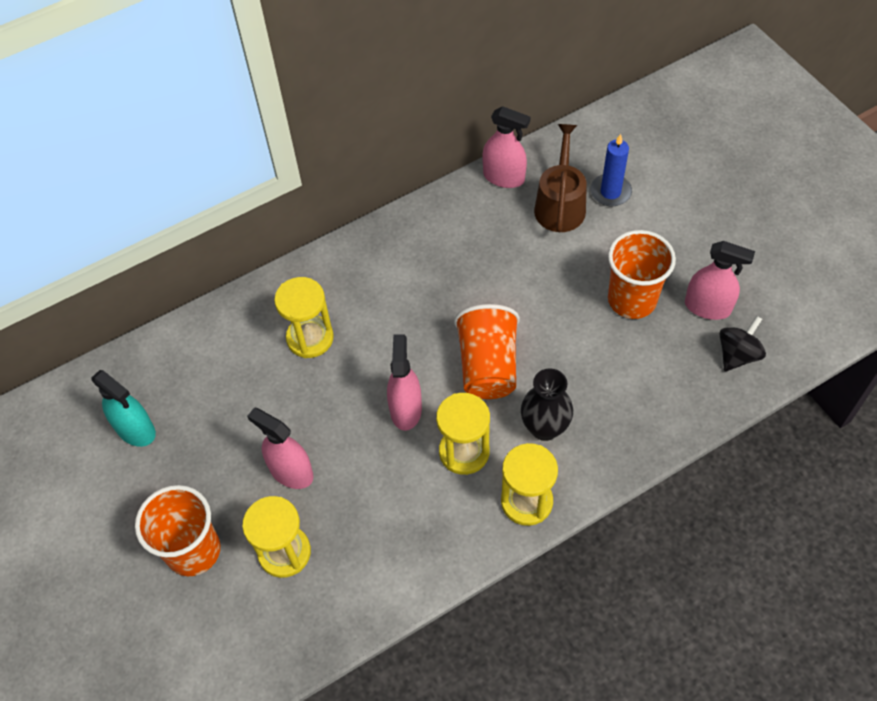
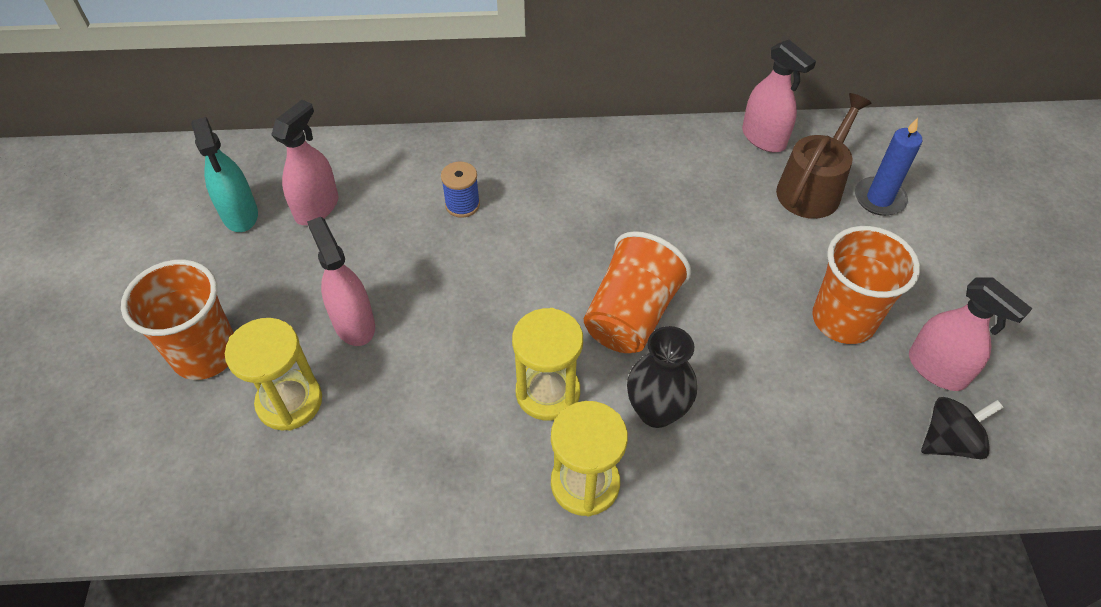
camera: 25 degrees right, 5 degrees down
yellow hourglass [274,277,334,358] -> blue spool [441,162,480,218]
pink spray bottle [387,334,422,431] -> pink spray bottle moved to [271,100,338,225]

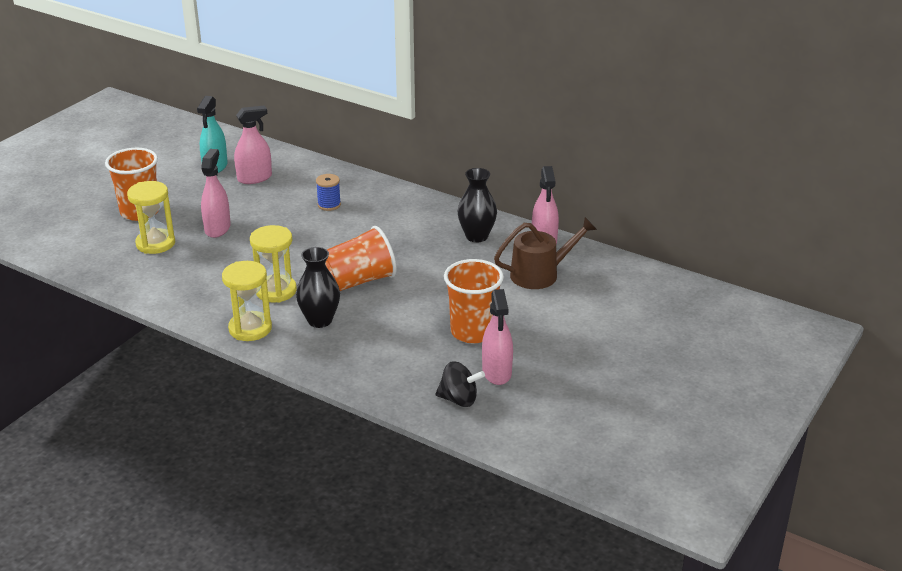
camera: 35 degrees right, 20 degrees down
blue candle [855,118,922,216] -> none
none -> black vase [458,168,497,243]

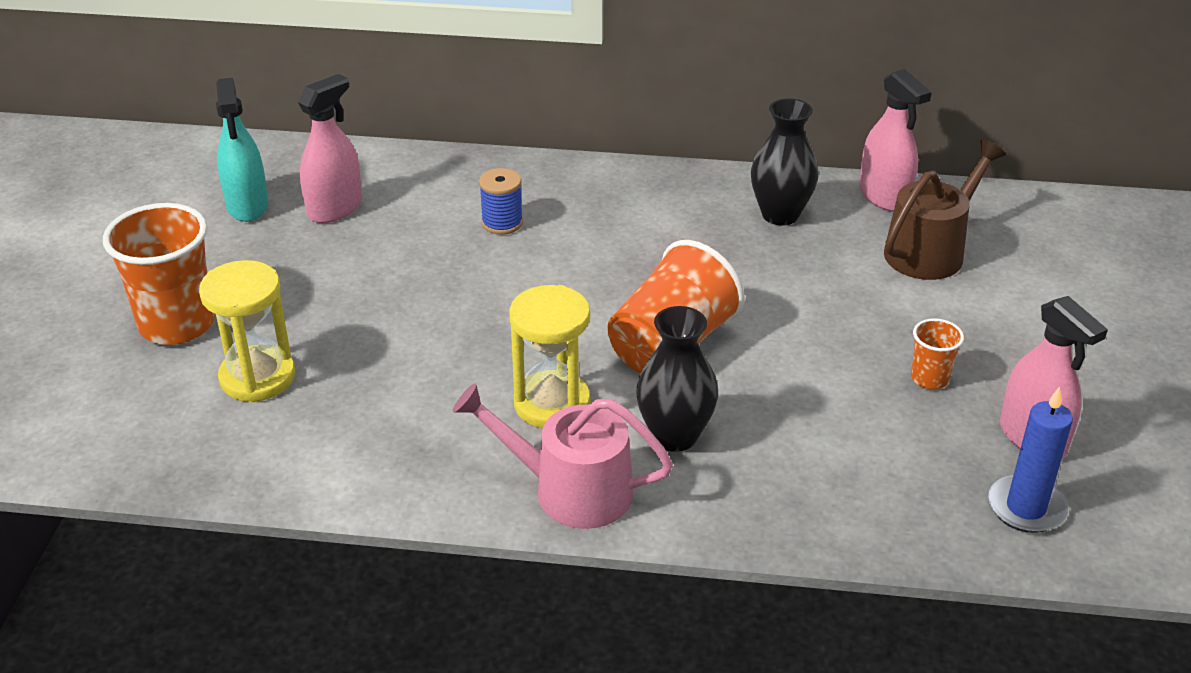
camera: 25 degrees left, 5 degrees up
pink spray bottle [201,149,231,238] -> none
yellow hourglass [222,261,272,341] -> pink watering can [453,383,673,529]
black spinning top [435,361,485,407] -> blue candle [987,386,1073,533]
orange cup [444,259,504,343] -> orange cup [911,318,964,389], size x0.49

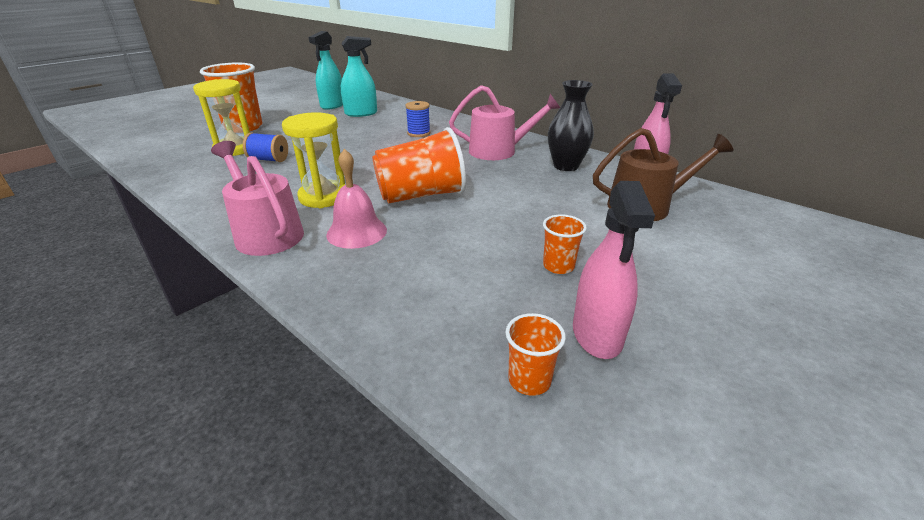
camera: 35 degrees right, 5 degrees down
pink spray bottle [298,74,362,223] -> turquoise spray bottle [341,36,377,117]
black vase [636,306,718,452] -> pink bell [326,149,387,249]
blue candle [987,386,1073,533] -> orange cup [505,313,566,396]
none -> blue spool [243,133,288,162]
none -> pink watering can [449,85,560,160]

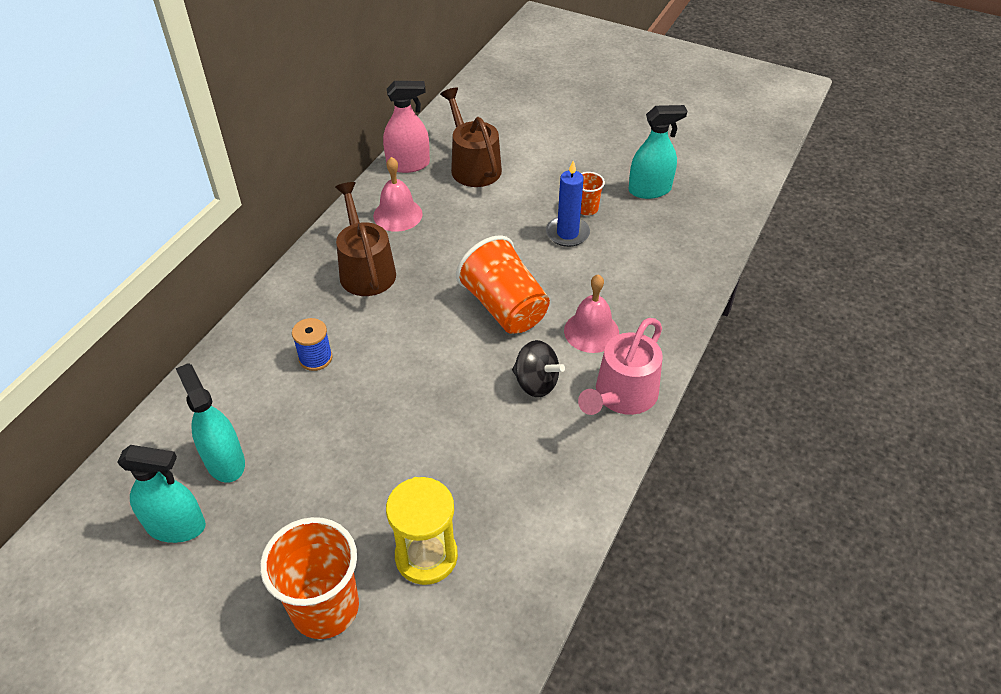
camera: 105 degrees left, 15 degrees up
blue spool [243,133,288,162] -> none
yellow hourglass [282,112,346,208] -> black spinning top [512,340,565,397]
pink watering can [449,85,560,160] -> brown watering can [335,182,396,296]
orange cup [505,313,566,396] -> none
black vase [548,80,594,171] -> pink bell [373,157,423,232]
pink spray bottle [573,181,655,359] -> turquoise spray bottle [628,105,687,199]
none -> blue candle [546,161,590,247]

